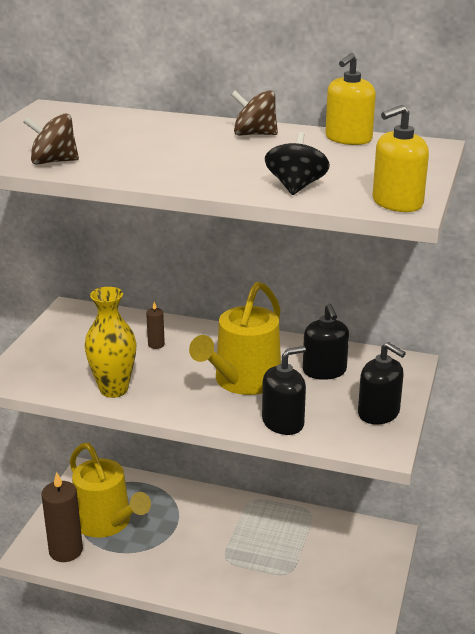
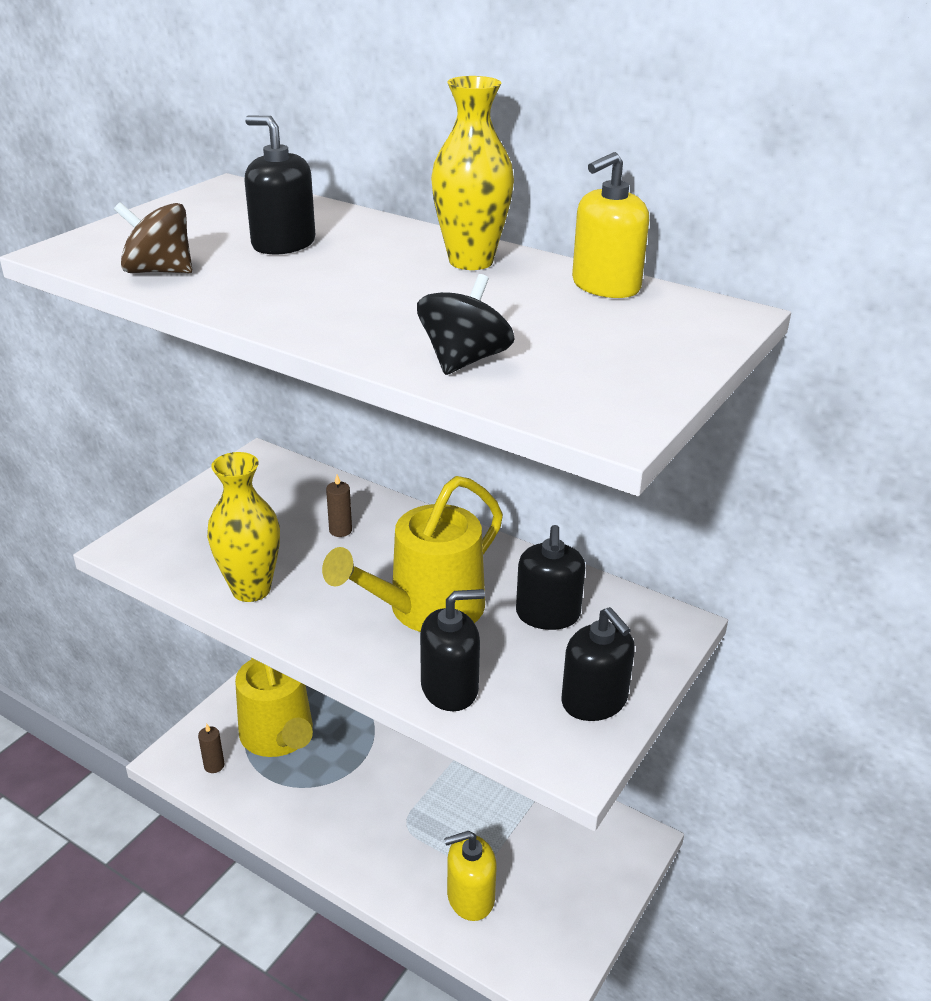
camera: 15 degrees right, 5 degrees up
brown candle [41,472,83,562] -> brown candle [198,724,224,773], size x0.47
brown spinning top [231,90,278,135] -> yellow vase [431,76,514,270]
yellow soap dispenser [372,105,429,212] -> yellow soap dispenser moved to [444,831,496,921]
none -> black soap dispenser [244,116,315,254]

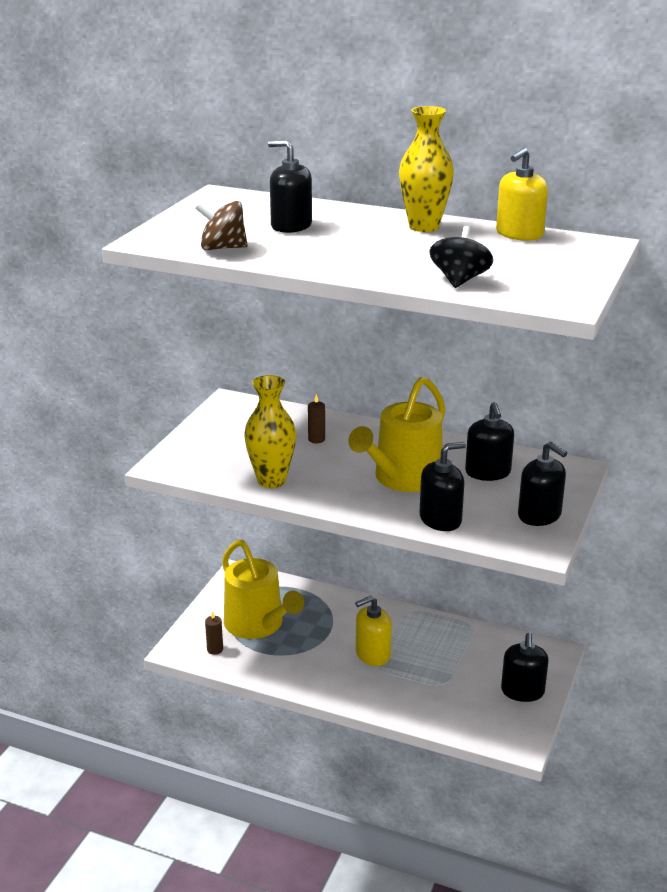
camera: 10 degrees left, 5 degrees down
yellow soap dispenser [444,831,496,921] -> yellow soap dispenser moved to [355,596,392,666]
none -> black soap dispenser [501,633,549,702]

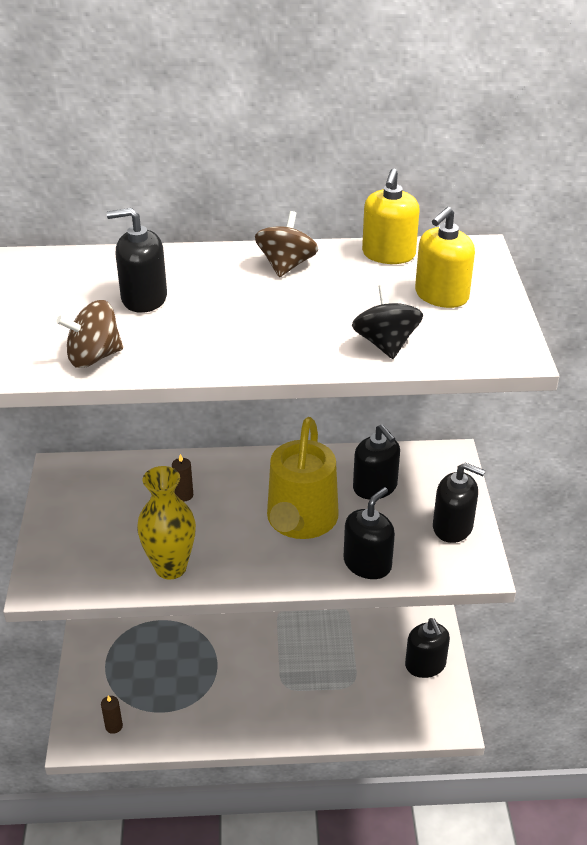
camera: 25 degrees left, 10 degrees up
yellow watering can [222,540,304,639] -> none
yellow soap dispenser [355,596,392,666] -> yellow soap dispenser moved to [415,207,475,308]
yellow vase [399,106,454,232] -> brown spinning top [255,211,318,277]

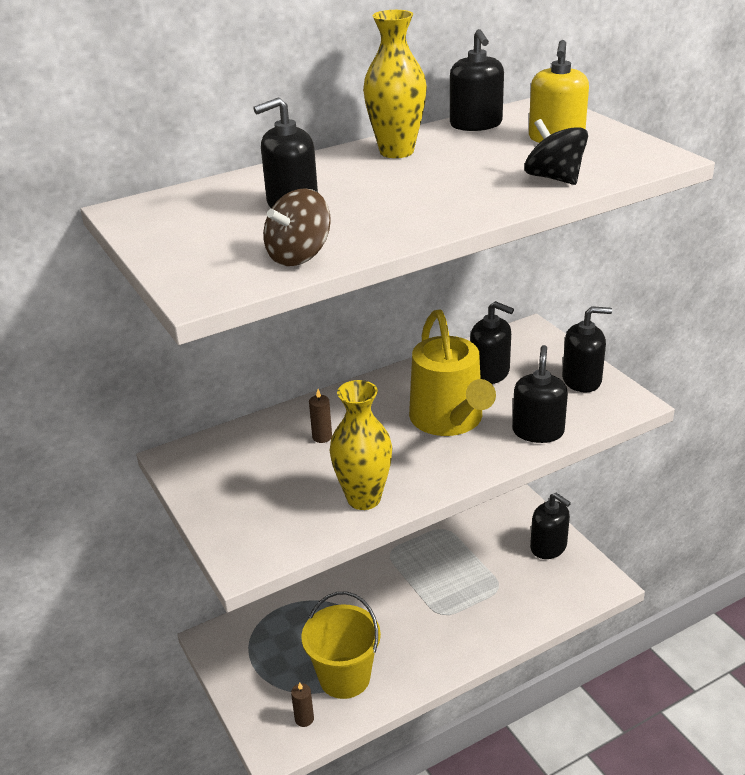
camera: 25 degrees left, 5 degrees down
brown spinning top [255,211,318,277] -> yellow vase [363,10,427,158]
yellow soap dispenser [362,169,420,264] -> black soap dispenser [450,29,504,131]
none -> yellow bucket [301,591,381,699]

